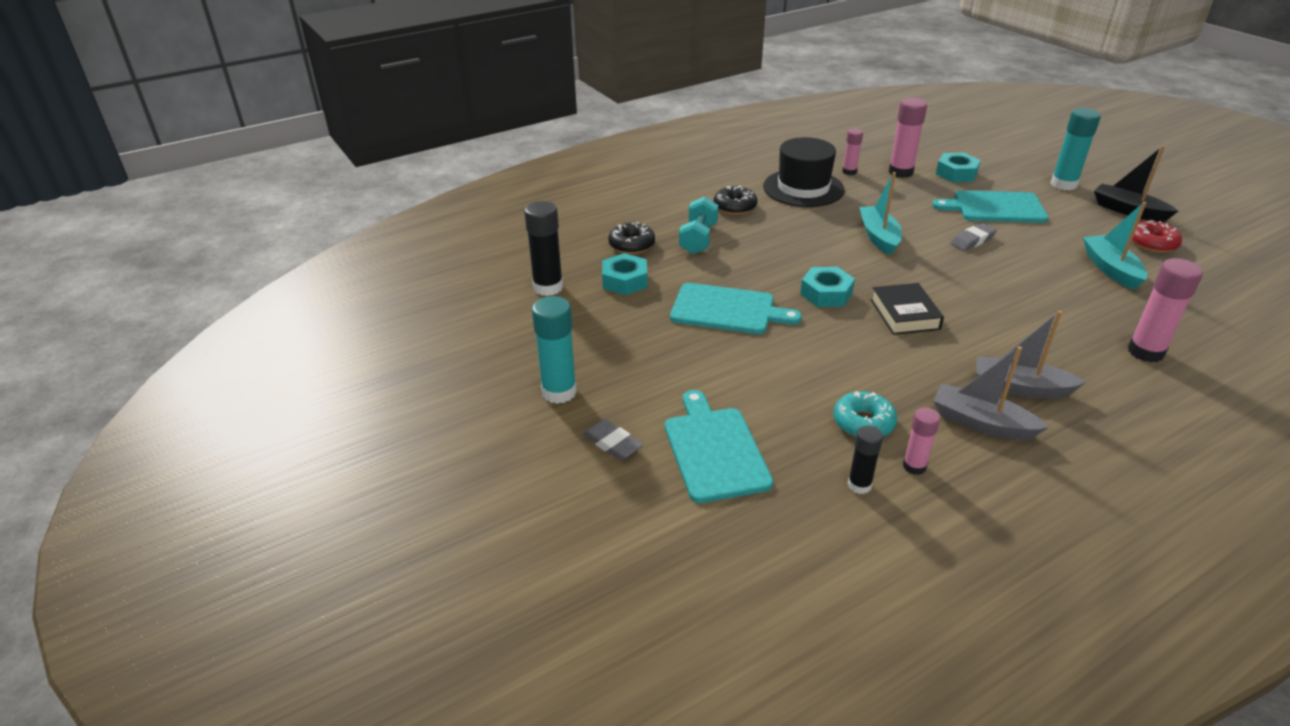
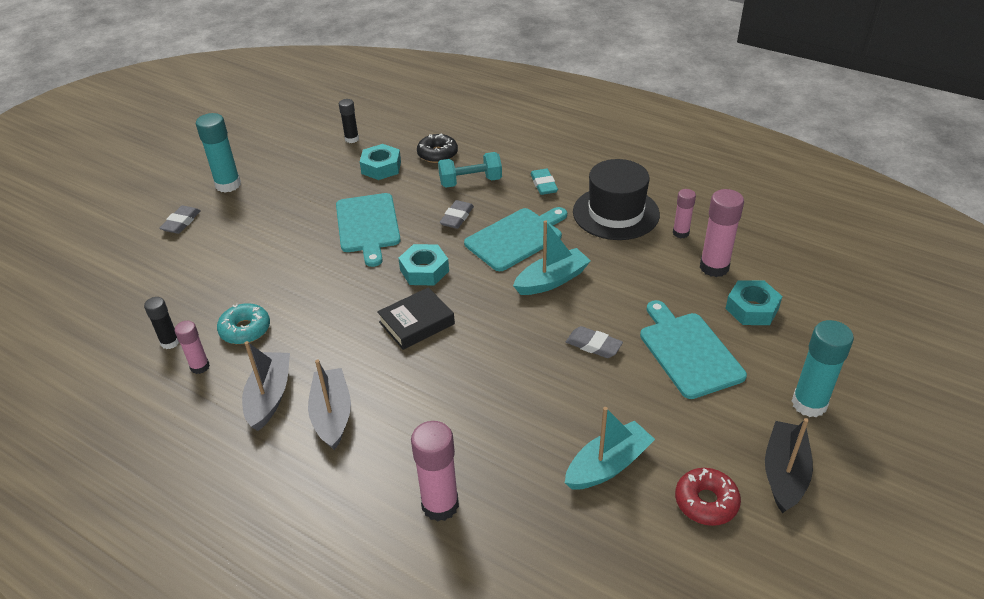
camera: 65 degrees right, 5 degrees up
black glue stick [524,201,563,296] -> black glue stick [339,99,359,143], size x0.59
turquoise cutting board [665,390,773,503] -> turquoise cutting board moved to [464,207,567,271]
black donut [714,186,757,215] -> turquoise eraser [530,169,558,195]
none -> grey eraser [439,200,474,229]

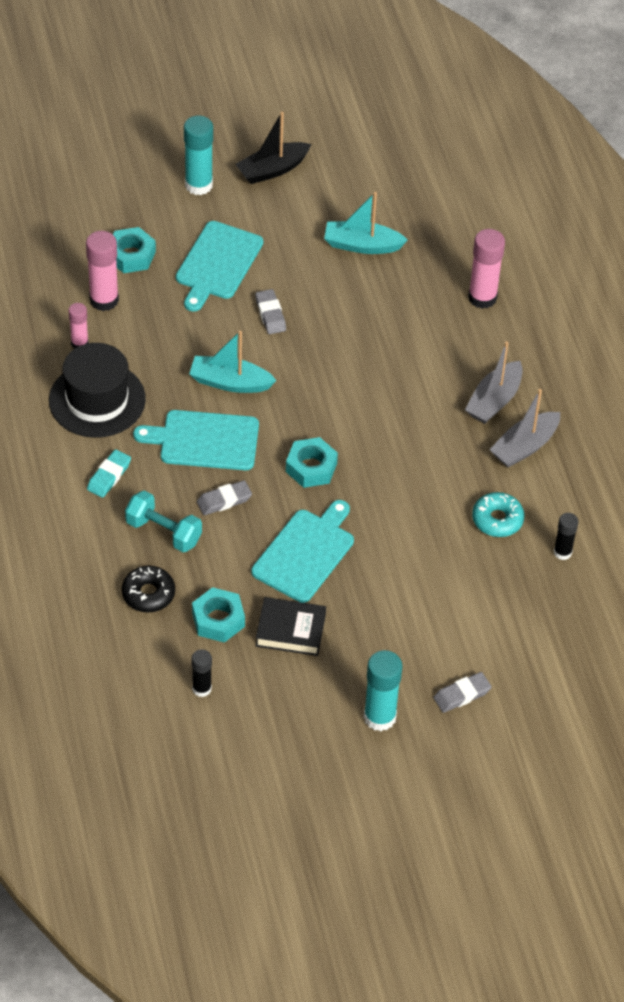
camera: 140 degrees left, 10 degrees up
pink glue stick [175,321,210,374] -> none
black book [377,287,455,350] -> black book moved to [255,597,326,656]
red donut [675,468,741,526] -> none

